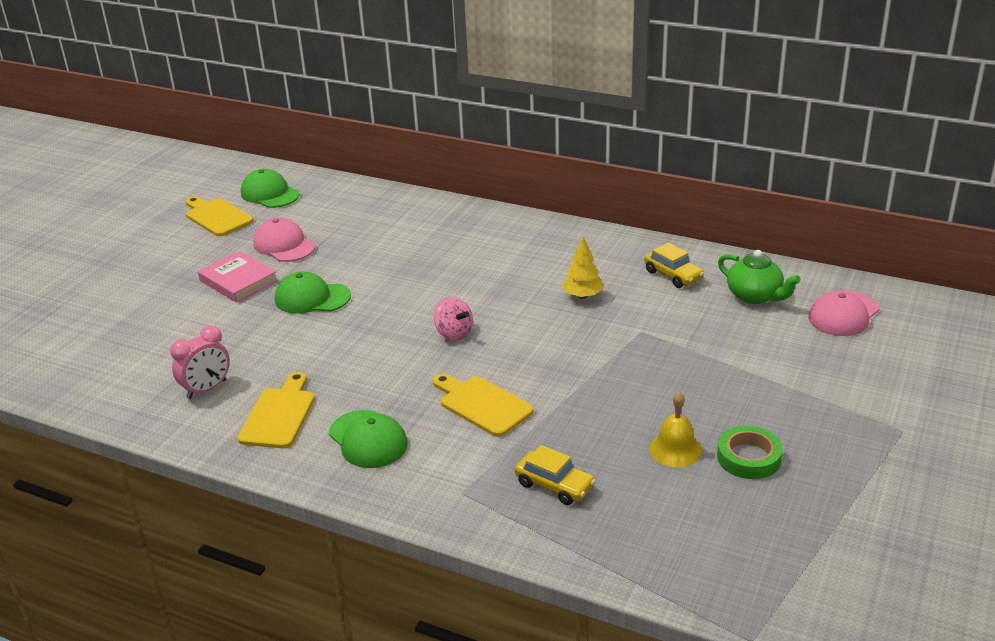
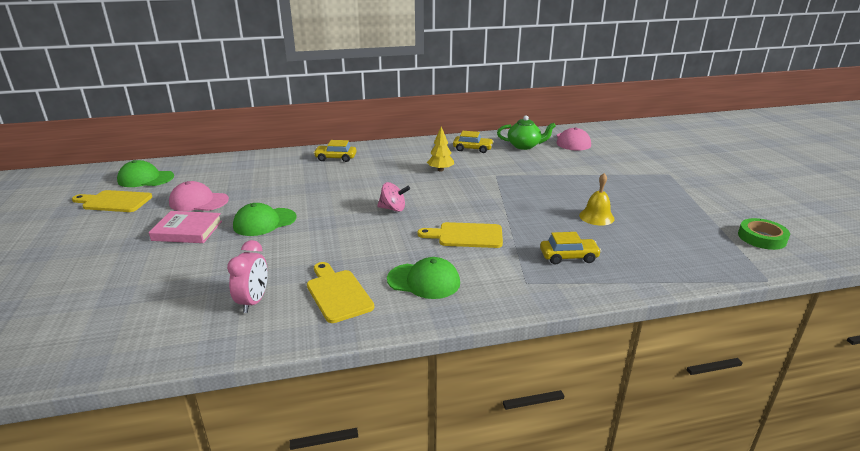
camera: 40 degrees left, 5 degrees down
green tape [717,425,783,479] -> green tape moved to [738,218,790,250]
none -> yellow car [313,140,356,162]

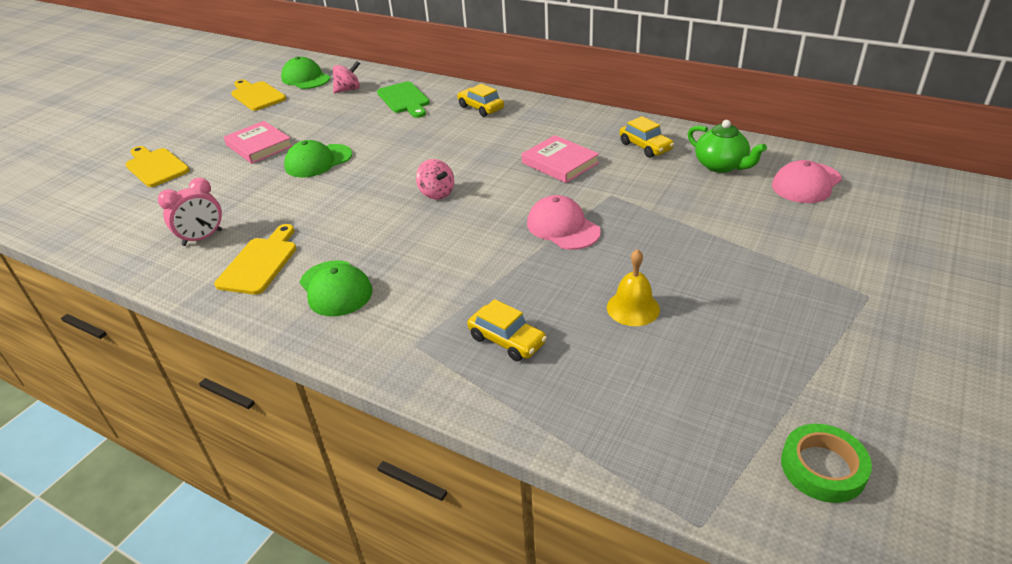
camera: 45 degrees right, 10 degrees up
pink cap [169,181,229,211] -> pink cap moved to [527,195,601,250]
green cap [233,203,297,236] -> green cap turned 45 degrees counterclockwise [284,140,352,177]
yellow cutting board [418,222,503,248] -> yellow cutting board moved to [125,146,190,187]
yellow tree [427,127,454,172] -> pink book [522,135,599,183]
none -> pink spinning top [333,61,360,93]
none -> green cutting board [377,81,430,118]

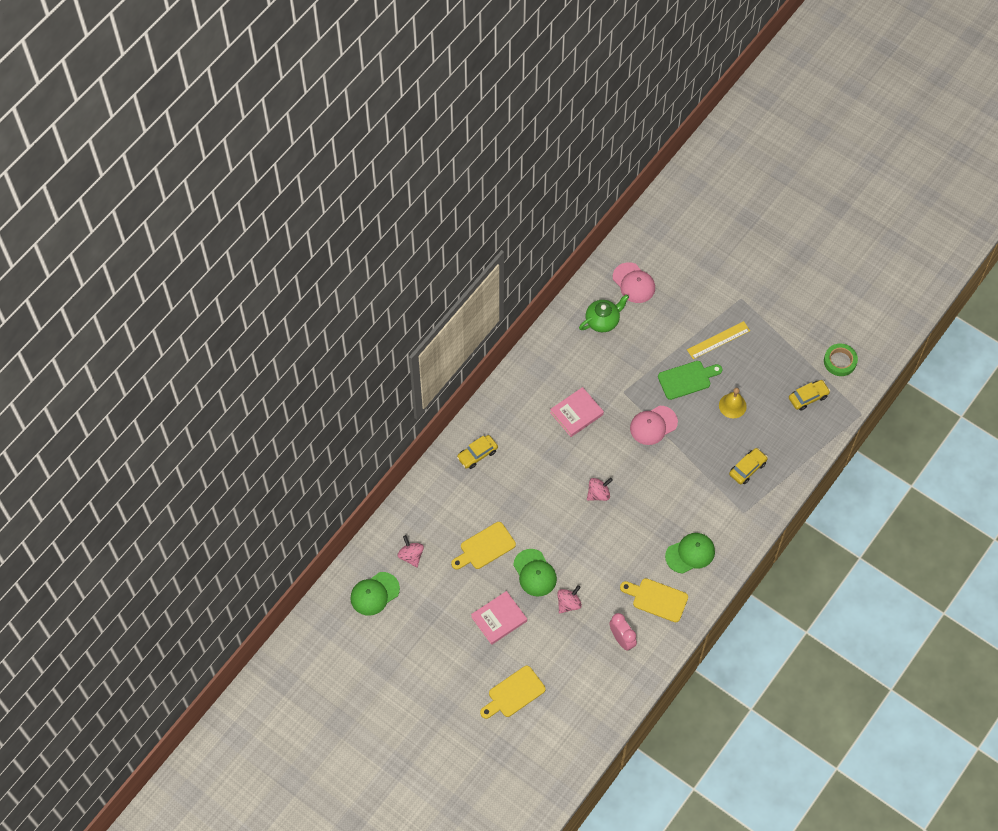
camera: 85 degrees left, 25 degrees up
yellow cutting board [231,79,286,111] -> yellow cutting board moved to [451,522,516,570]
green cutting board [377,81,430,118] -> green cutting board moved to [658,361,723,400]
yellow car [619,116,674,158] -> yellow car moved to [789,380,830,411]
none -> pink spinning top [557,585,582,613]
none -> yellow ruler [687,321,750,359]

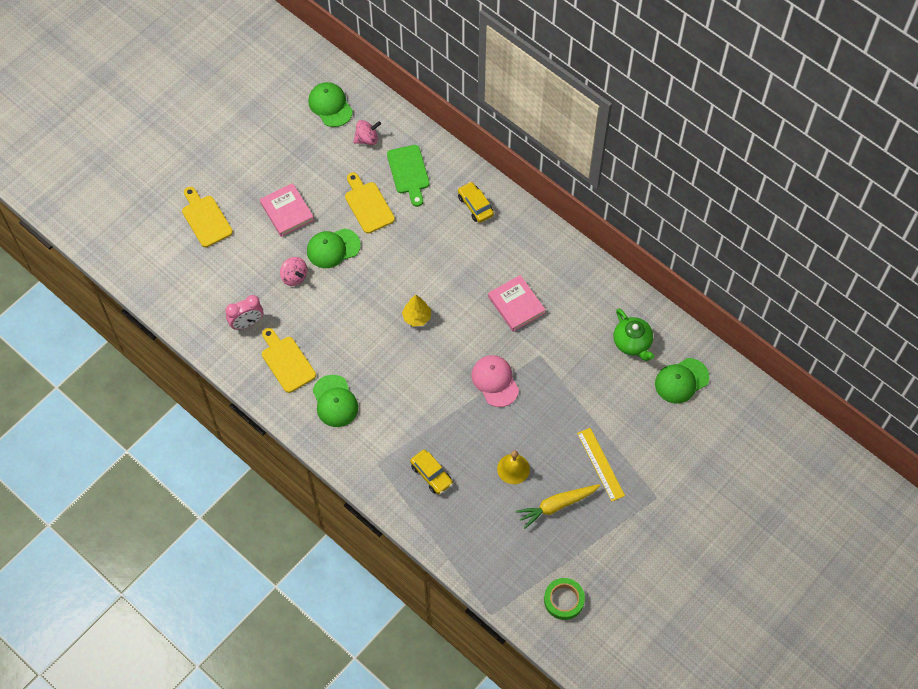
camera: 95 degrees right, 0 degrees up
pink spinning top [587,478,613,501] -> yellow tree [402,295,431,327]
pink cap [613,262,655,303] -> green cap [655,358,709,404]
yellow cutting board [620,578,688,622] -> yellow cutting board turned 60 degrees counterclockwise [262,328,316,393]
green cutting board [658,361,723,400] -> green cutting board moved to [387,145,430,207]
yellow car [789,380,830,411] -> none
none -> yellow carrot [516,484,601,529]

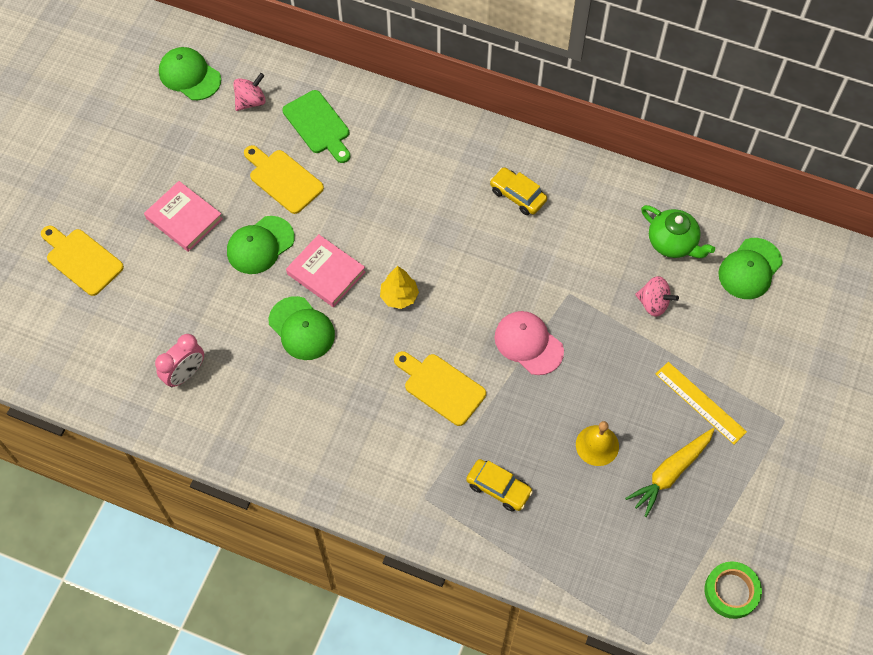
camera: 20 degrees left, 0 degrees up
yellow cutting board [262,328,316,393] -> yellow cutting board moved to [394,351,486,426]
pink spinning top [280,257,307,286] -> pink spinning top moved to [635,276,679,317]
green cap [313,375,358,427] -> green cap moved to [269,296,335,360]
yellow car [458,182,494,223] -> yellow car moved to [490,167,547,215]
pink book [488,275,546,332] -> pink book moved to [286,234,365,307]

